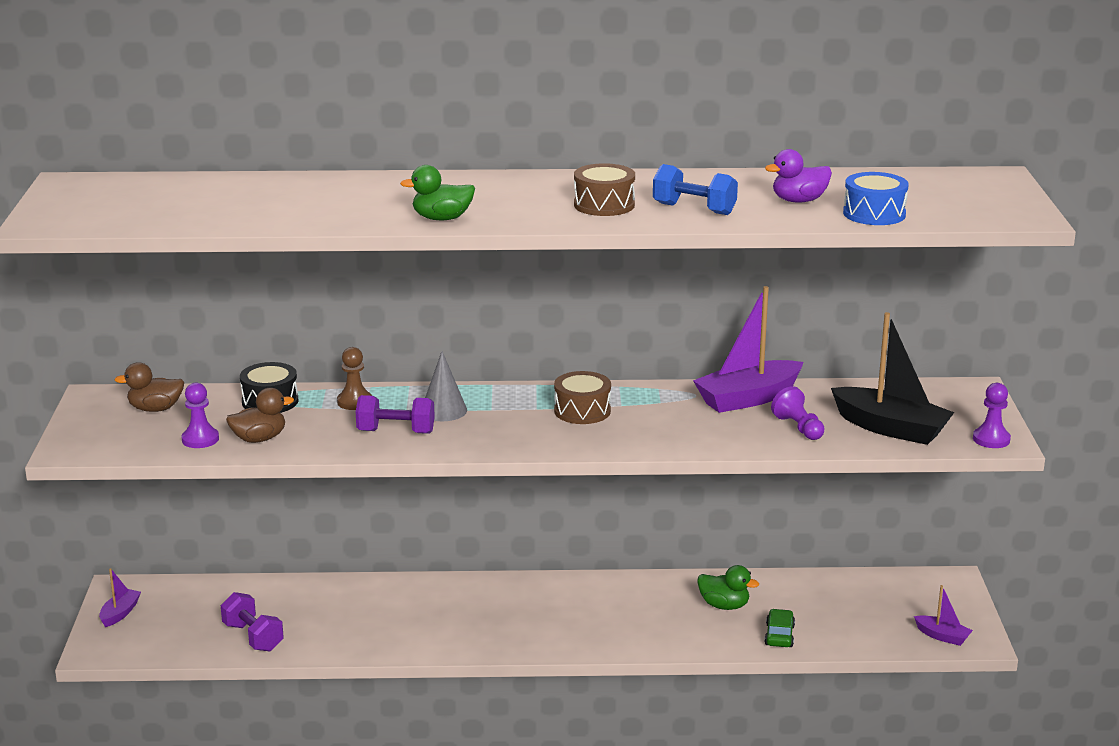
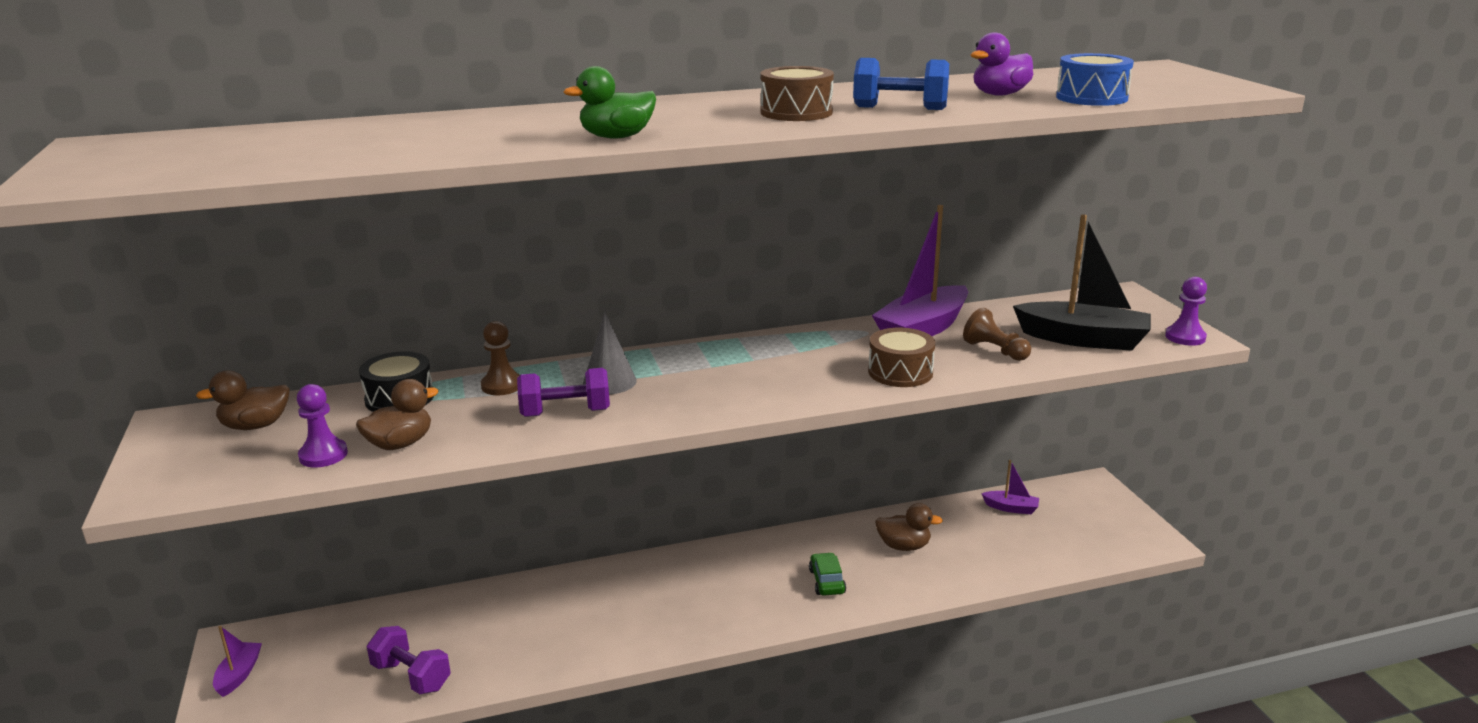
camera: 15 degrees left, 0 degrees up
brown drum [554,371,611,424] -> brown drum moved to [868,328,935,387]
green duck [697,565,759,610] -> brown duck [875,503,943,551]
green car [764,609,795,647] -> green car moved to [809,552,846,595]
purple pawn [771,386,824,440] -> brown pawn [963,308,1031,361]
purple boat [914,585,973,646] -> purple boat moved to [981,460,1039,514]

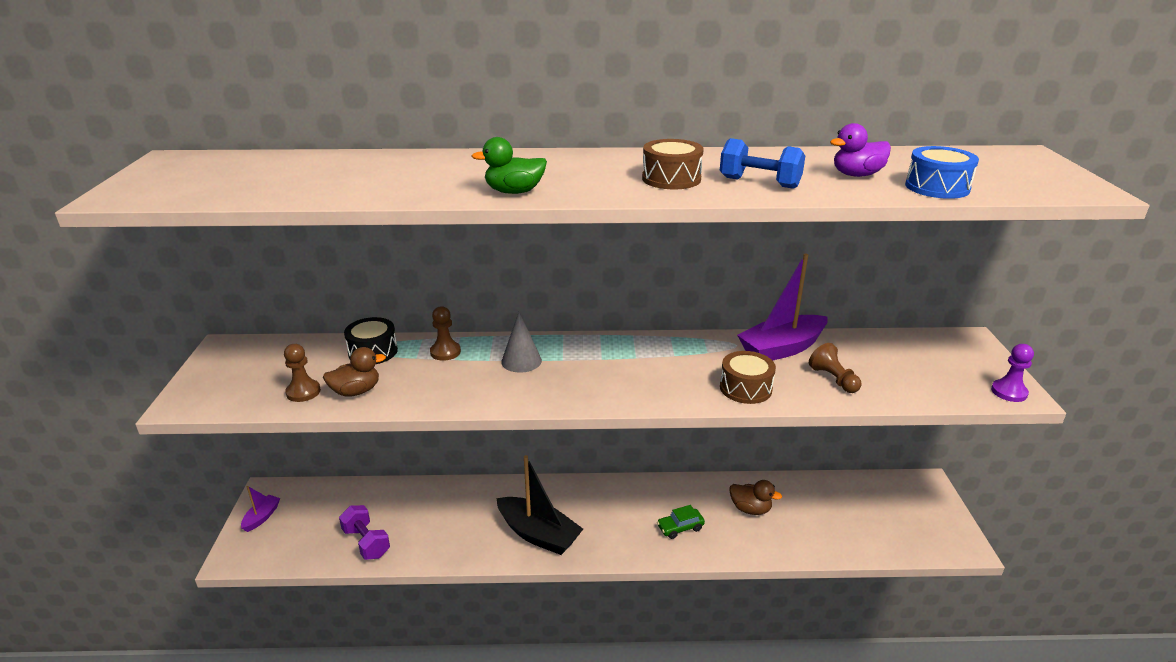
camera: 15 degrees right, 5 degrees up
brown duck [196,371,290,430] -> none
purple pawn [297,384,348,467] -> brown pawn [284,344,321,402]
purple dumbbell [517,368,610,417] -> none
green car [809,552,846,595] -> green car turned 120 degrees counterclockwise [657,505,705,539]
purple boat [981,460,1039,514] -> none
black boat [1013,215,1151,351] -> black boat moved to [497,455,583,555]

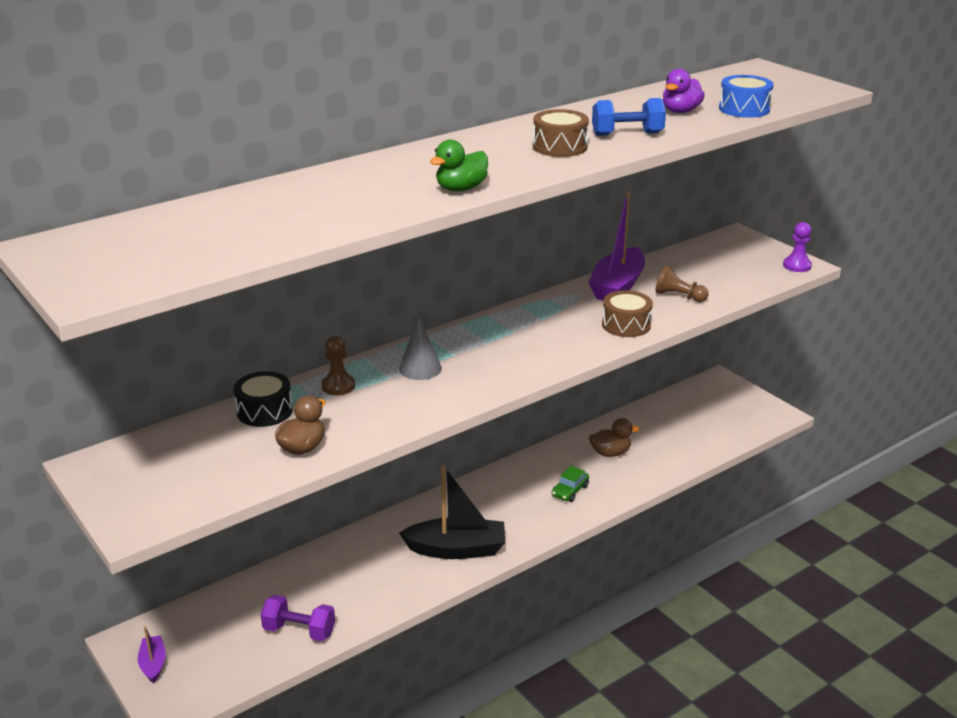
camera: 35 degrees left, 0 degrees up
brown pawn [284,344,321,402] -> none

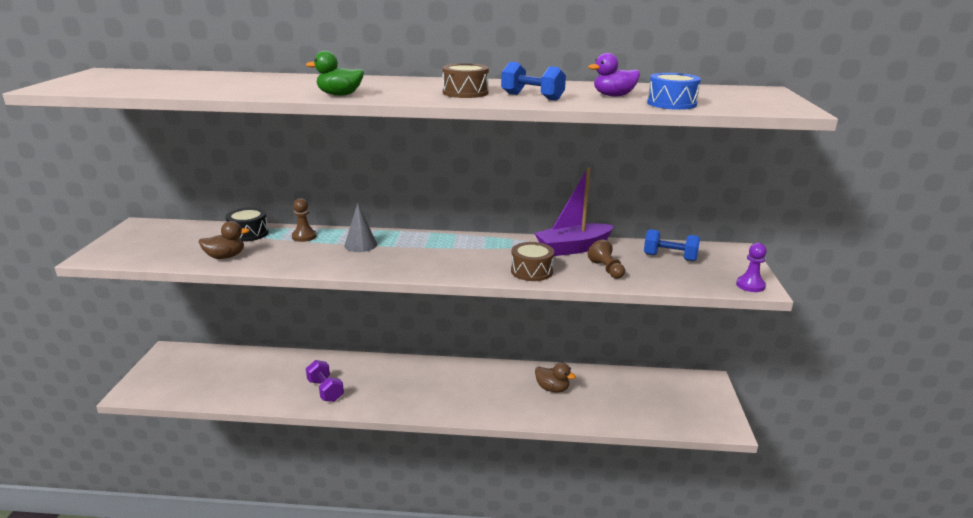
camera: 40 degrees right, 5 degrees down
purple boat [138,626,166,683] -> none
purple dumbbell [261,595,335,641] -> purple dumbbell moved to [306,360,344,402]
black boat [399,465,505,559] -> none
green car [552,466,589,502] -> none
none -> blue dumbbell [644,229,700,261]

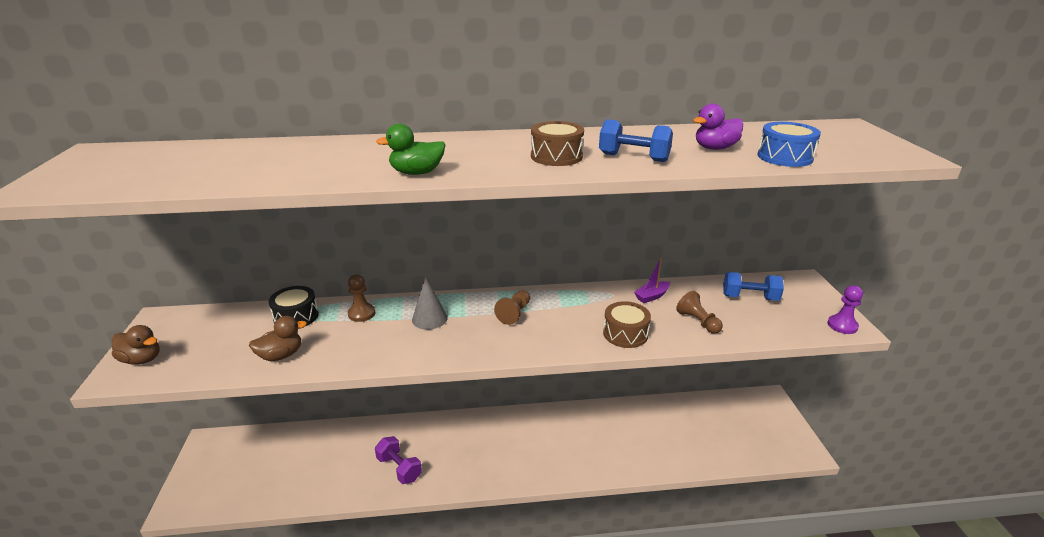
camera: 10 degrees left, 5 degrees up
purple boat [534,167,614,256] -> purple boat [634,258,670,303], size x0.49
brown duck [535,363,576,393] -> brown duck moved to [112,325,160,365]
none -> brown pawn [494,290,530,325]

